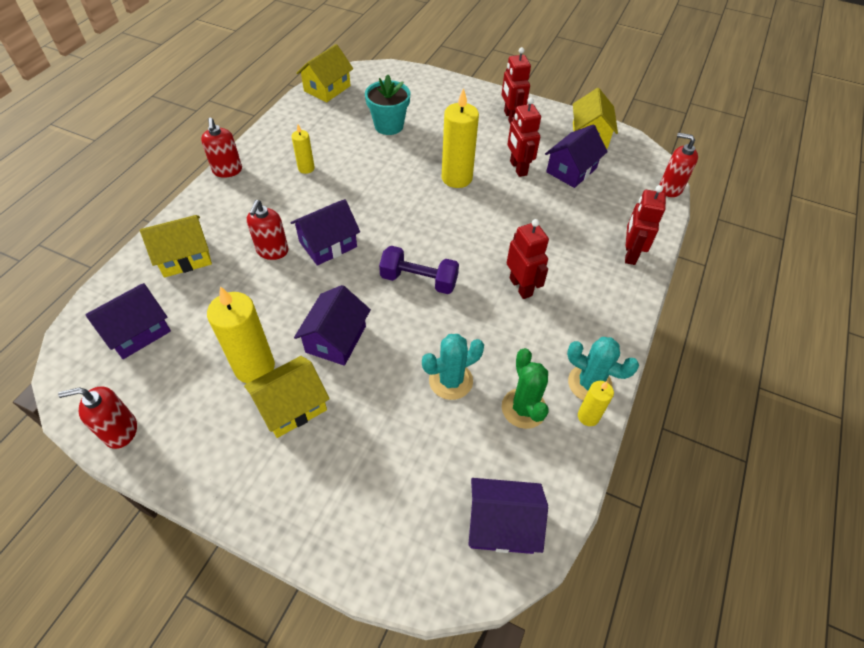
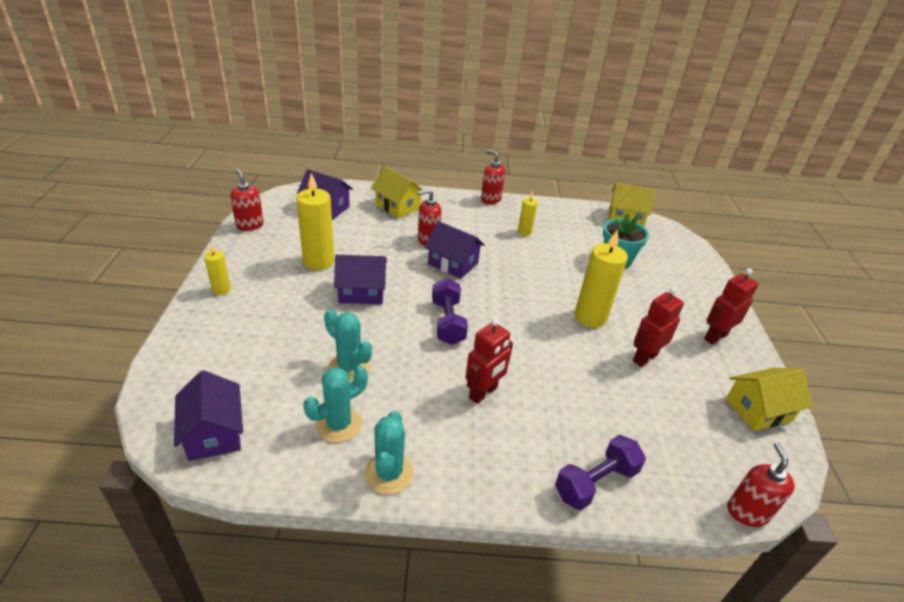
camera: 65 degrees right, 15 degrees down
red soap dispenser [201,118,242,178] -> red soap dispenser turned 75 degrees clockwise [481,150,505,204]
yellow house [244,356,330,438] -> none
green cactus [502,348,549,429] -> turquoise cactus [303,366,368,443]
purple house [545,124,608,188] -> none
yellow candle [578,381,614,426] -> yellow candle moved to [204,244,231,295]
red robot [625,185,666,265] -> purple dumbbell [555,435,646,510]

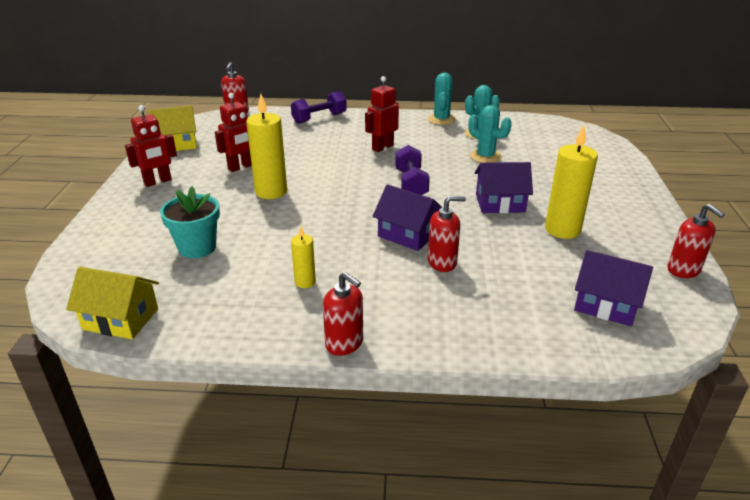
camera: 175 degrees left, 5 degrees down
purple house [174,370,243,461] -> none
yellow candle [204,244,231,295] -> none
yellow house [371,166,423,218] -> none

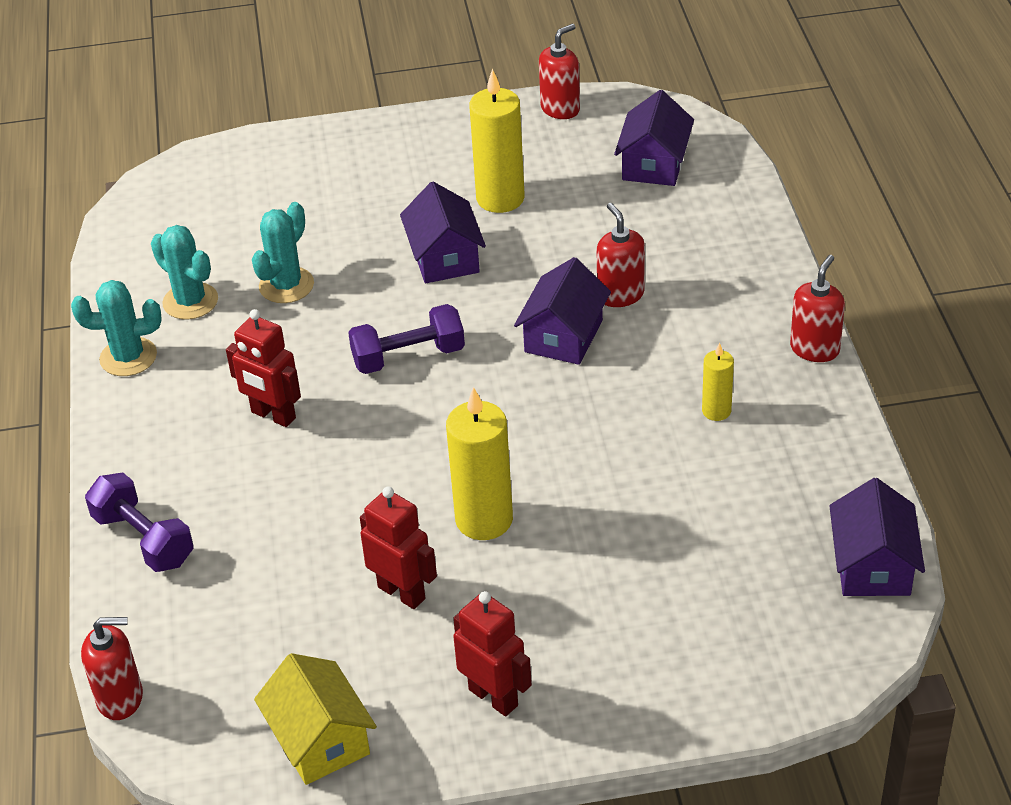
camera: 100 degrees left, 10 degrees up
yellow house [66,267,159,339] -> purple house [830,478,925,596]
turquoise flower pot [160,186,220,258] -> none

